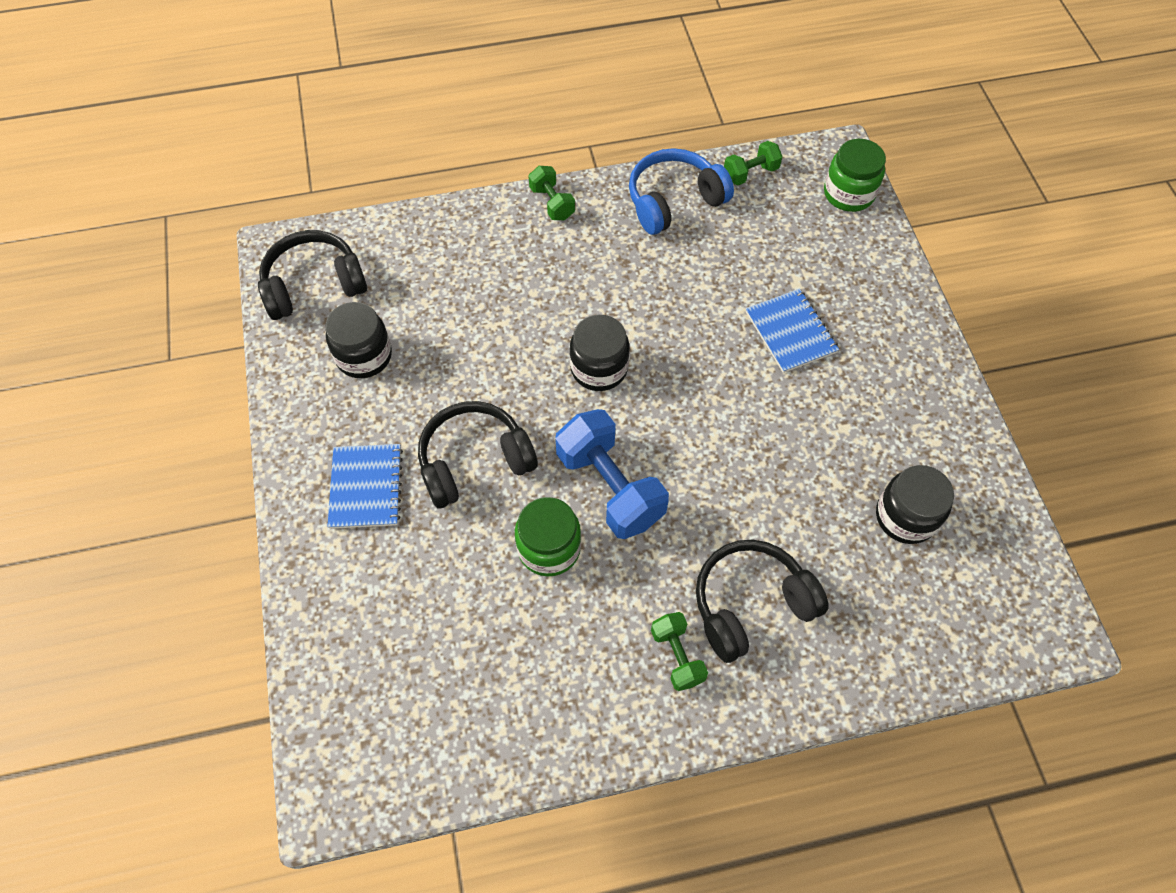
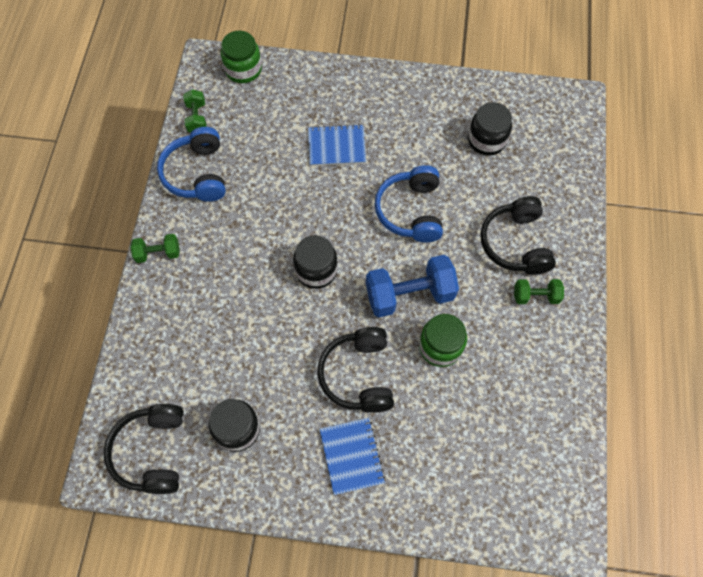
camera: 70 degrees left, 5 degrees up
blue notebook [327,444,403,529] -> blue notebook turned 60 degrees clockwise [319,417,385,495]
none -> blue headphones [375,165,443,242]

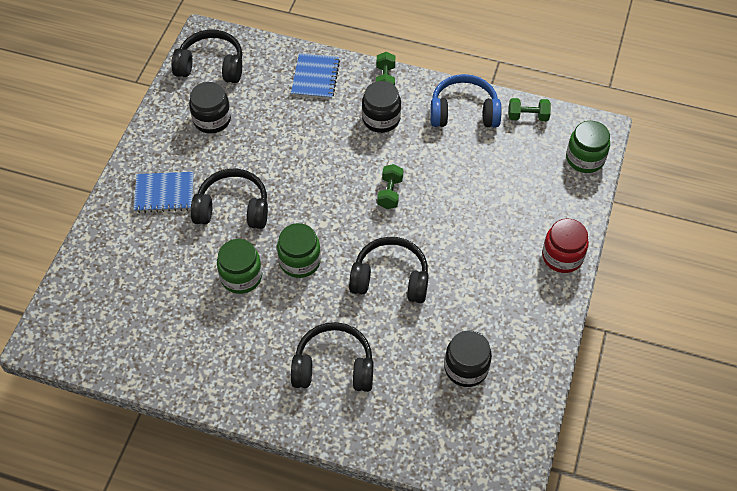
camera: 100 degrees right, 10 degrees down
black jar [293,235,338,289] -> black jar moved to [362,81,401,133]
blue notebook [308,124,366,166] -> blue notebook moved to [291,53,340,99]
blue dumbbell [366,255,459,317] -> green jar [277,223,321,278]
blue headphones [375,165,443,242] -> black headphones [349,237,429,303]
green dumbbell [514,279,564,304] -> green dumbbell moved to [377,164,403,209]
none -> red jar [542,219,589,273]

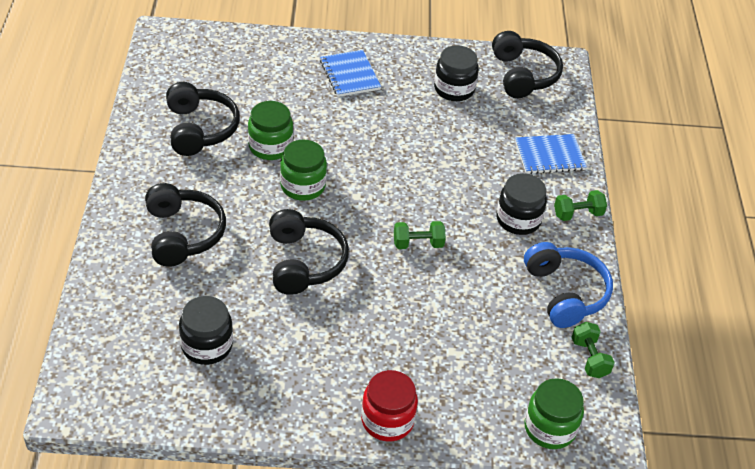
camera: 70 degrees right, 10 degrees down
black headphones [191,168,268,229] -> black headphones moved to [166,82,240,156]

